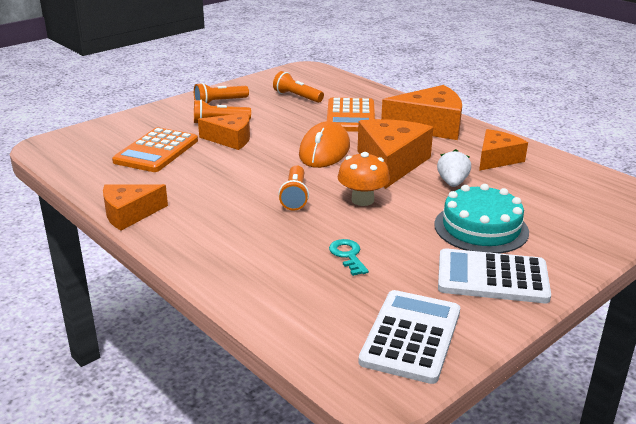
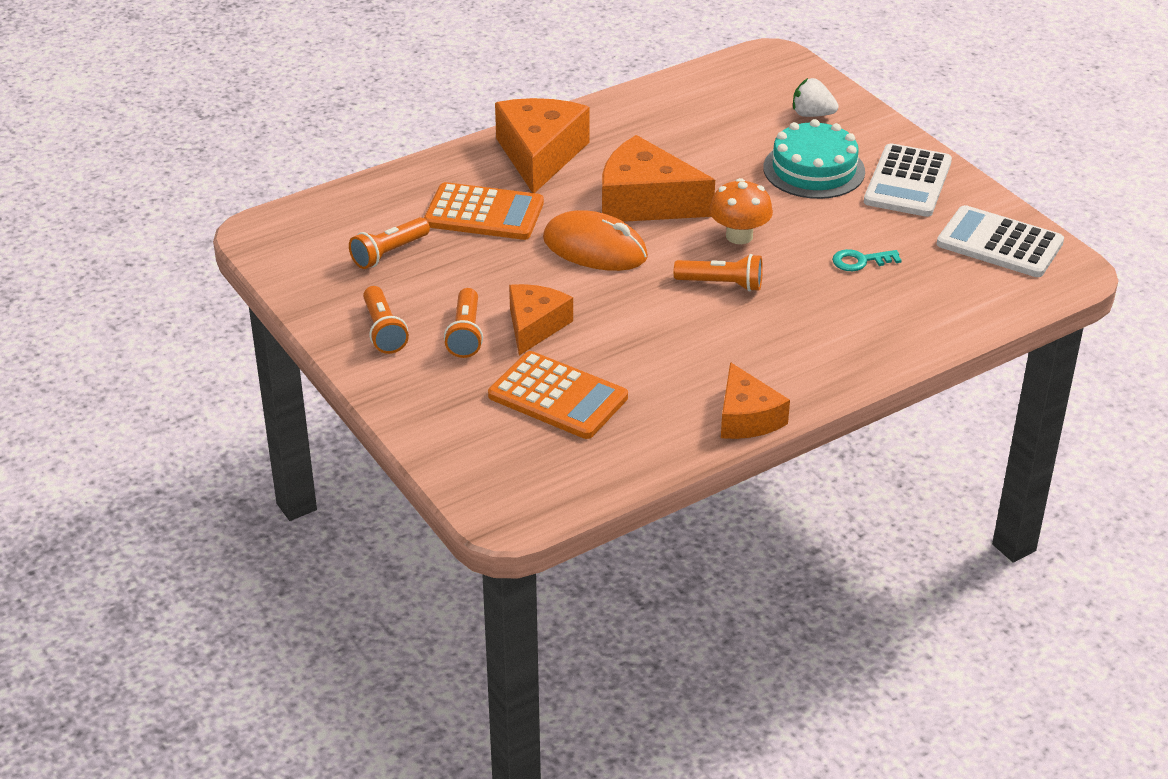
camera: 80 degrees left, 10 degrees up
white strawberry [437,149,471,187] -> white strawberry moved to [793,78,838,117]
orange cheese [479,129,528,171] -> none

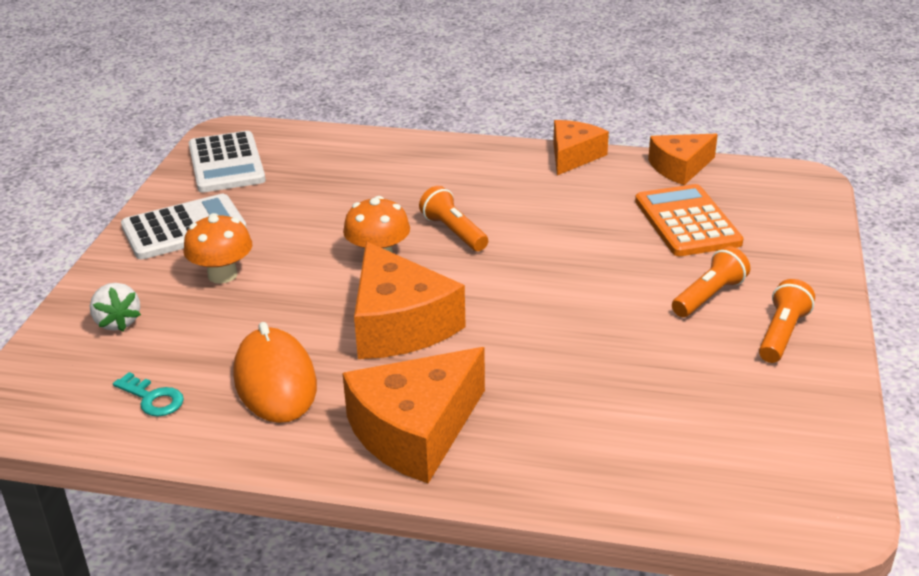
camera: 135 degrees left, 5 degrees down
orange flashlight [349,217,430,269] -> none
orange calculator [424,182,544,240] -> none
orange cheese [509,284,573,355] -> orange cheese moved to [648,134,718,185]
orange mouse [543,210,648,271] -> orange mouse moved to [233,322,317,423]
turquoise cake [763,119,865,199] -> orange mushroom [184,213,252,284]
turquoise key [832,249,902,271] -> turquoise key moved to [113,372,184,416]

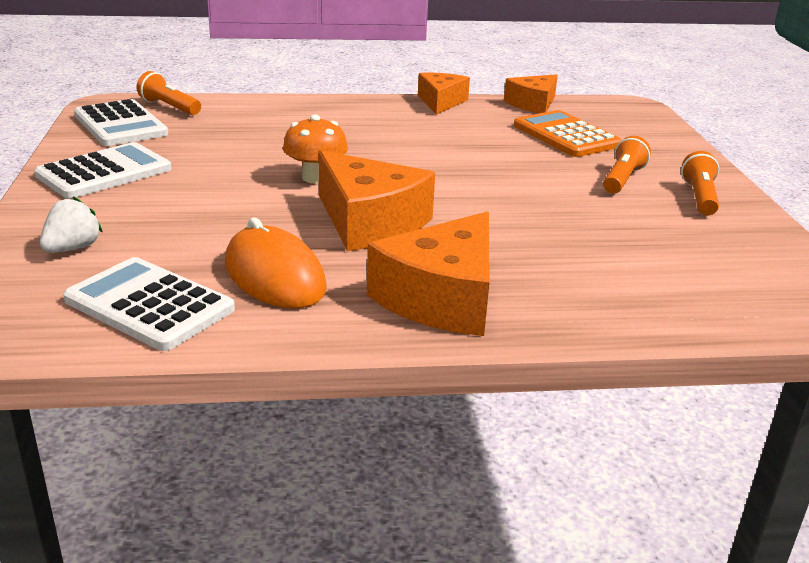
camera: 20 degrees left, 5 degrees down
white strawberry [90,283,141,332] -> white strawberry turned 105 degrees counterclockwise [40,196,103,253]
turquoise key [113,372,184,416] -> white calculator [63,257,235,351]
orange mushroom [184,213,252,284] -> none
orange flashlight [419,186,488,251] -> orange flashlight moved to [137,71,201,115]

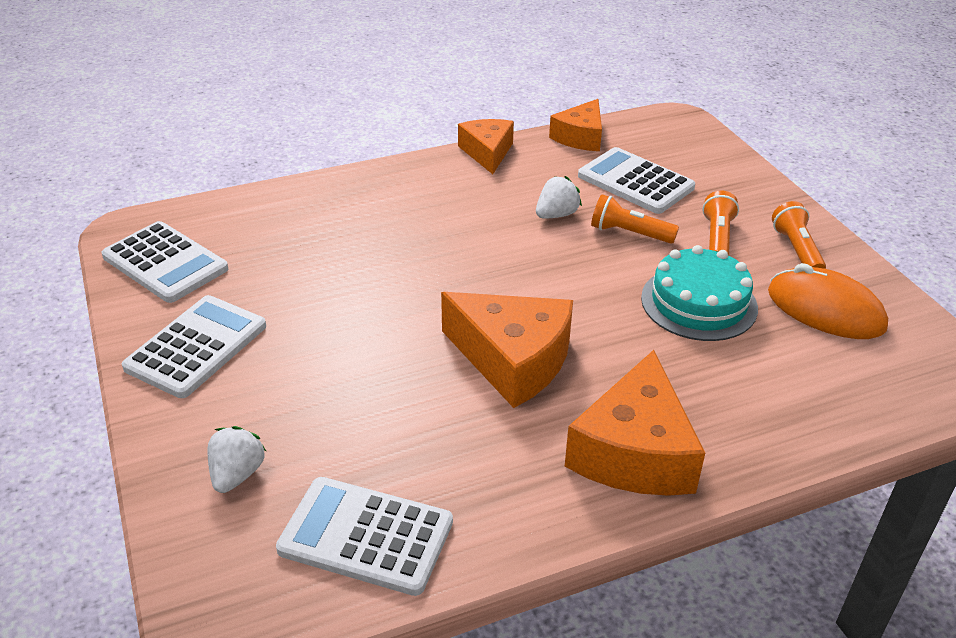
camera: 15 degrees left, 10 degrees up
orange flashlight [137,71,201,115] -> orange flashlight moved to [591,194,679,244]
orange mouse [225,218,327,308] -> orange mouse moved to [768,263,888,339]
orange mushroom [283,115,348,184] -> none
orange calculator [514,110,622,157] -> white calculator [578,147,695,214]
none -> white strawberry [536,176,582,219]
none -> turquoise cake [641,245,758,341]

